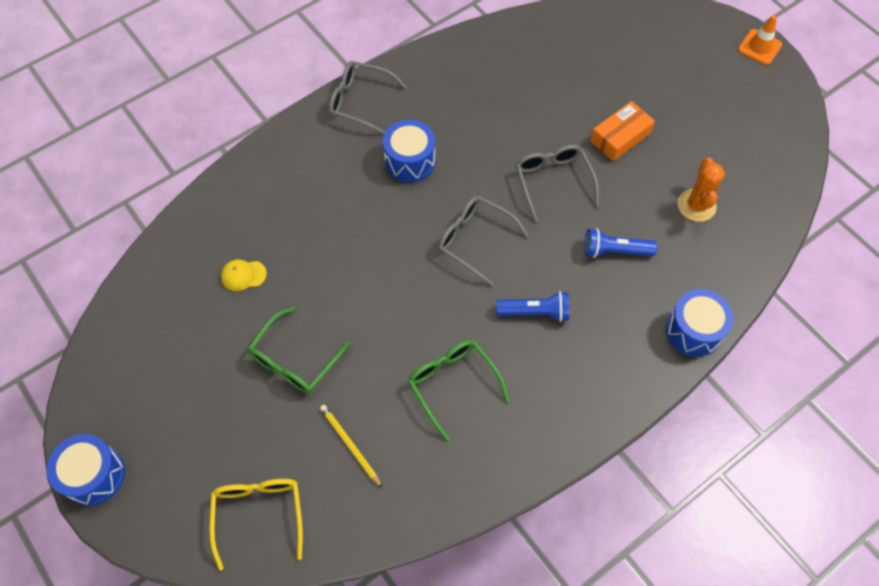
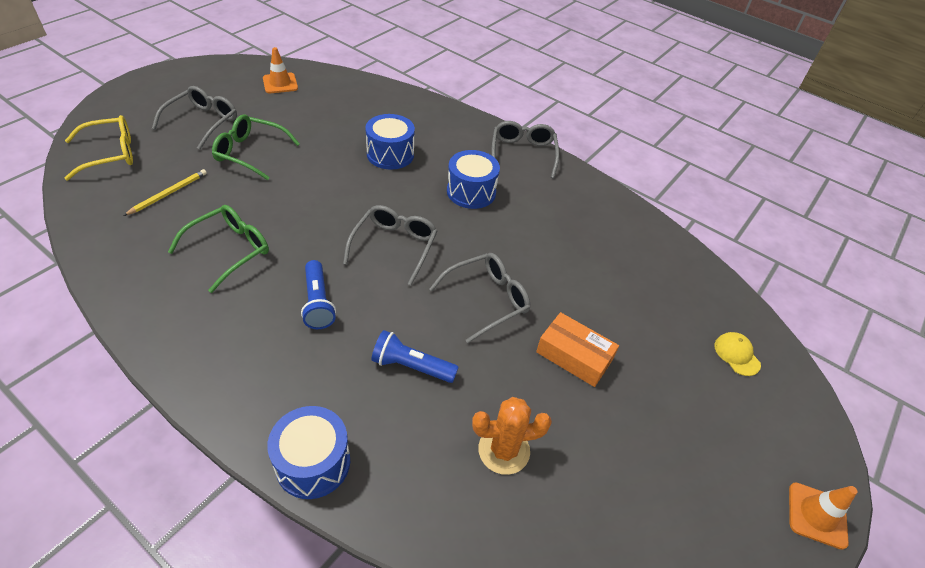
camera: 70 degrees right, 15 degrees down
blue drum [47,434,125,506] -> blue drum moved to [365,114,415,170]
yellow cap [221,260,267,291] -> yellow cap moved to [715,332,761,376]
blue flashlight [584,228,657,258] -> blue flashlight turned 60 degrees counterclockwise [371,330,459,383]
none -> grey glasses [152,86,237,149]
none -> orange traffic cone [263,47,298,93]

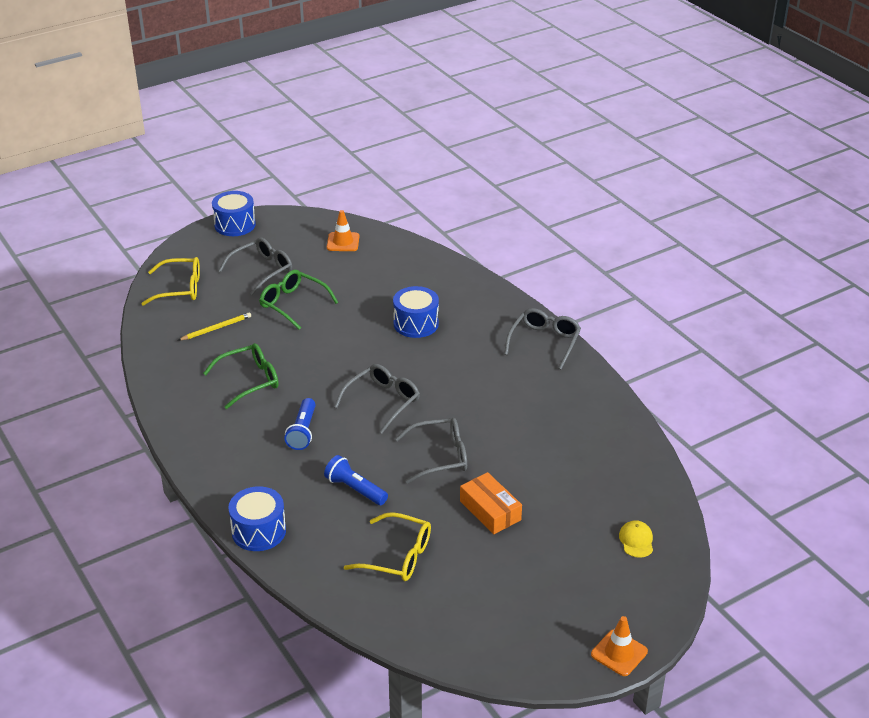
camera: 25 degrees right, 10 degrees down
blue drum [447,150,500,209] -> blue drum moved to [212,191,256,236]
orange cactus [472,397,552,475] -> yellow glasses [344,512,431,581]

